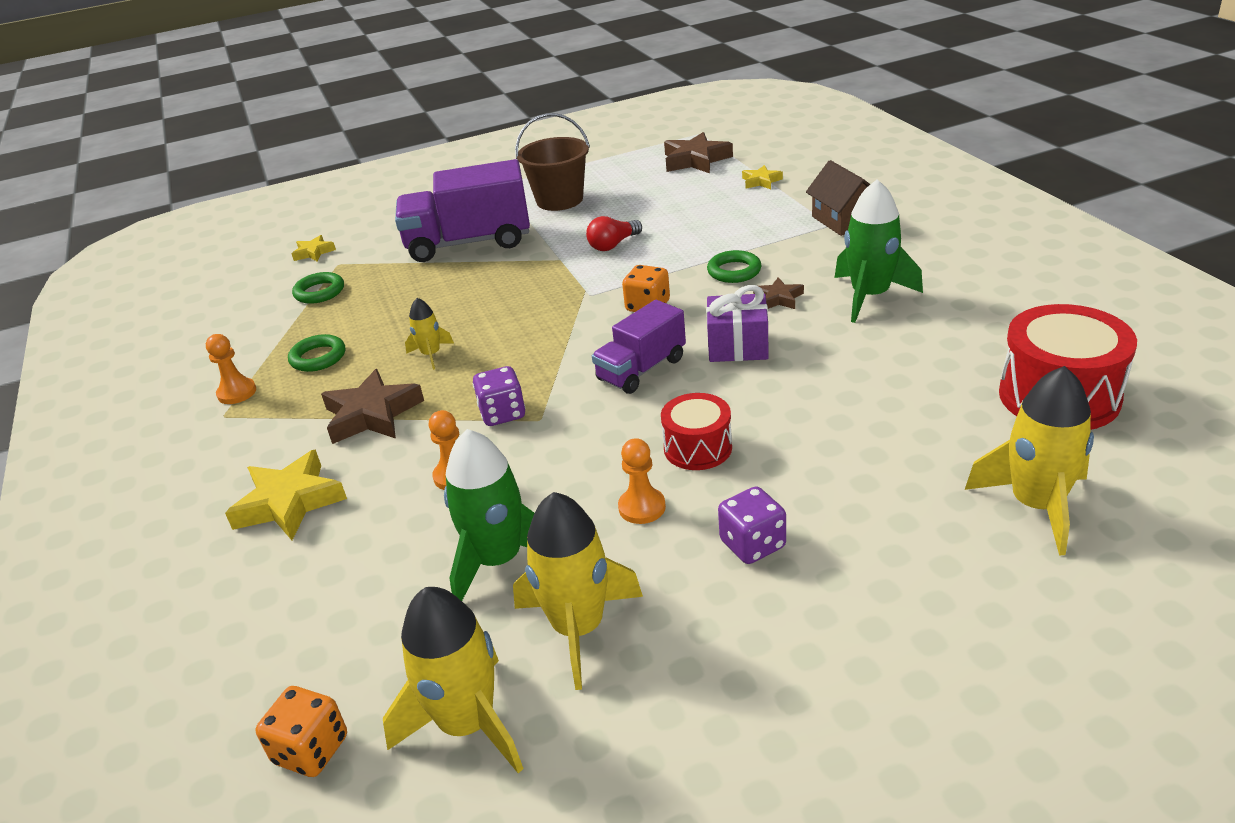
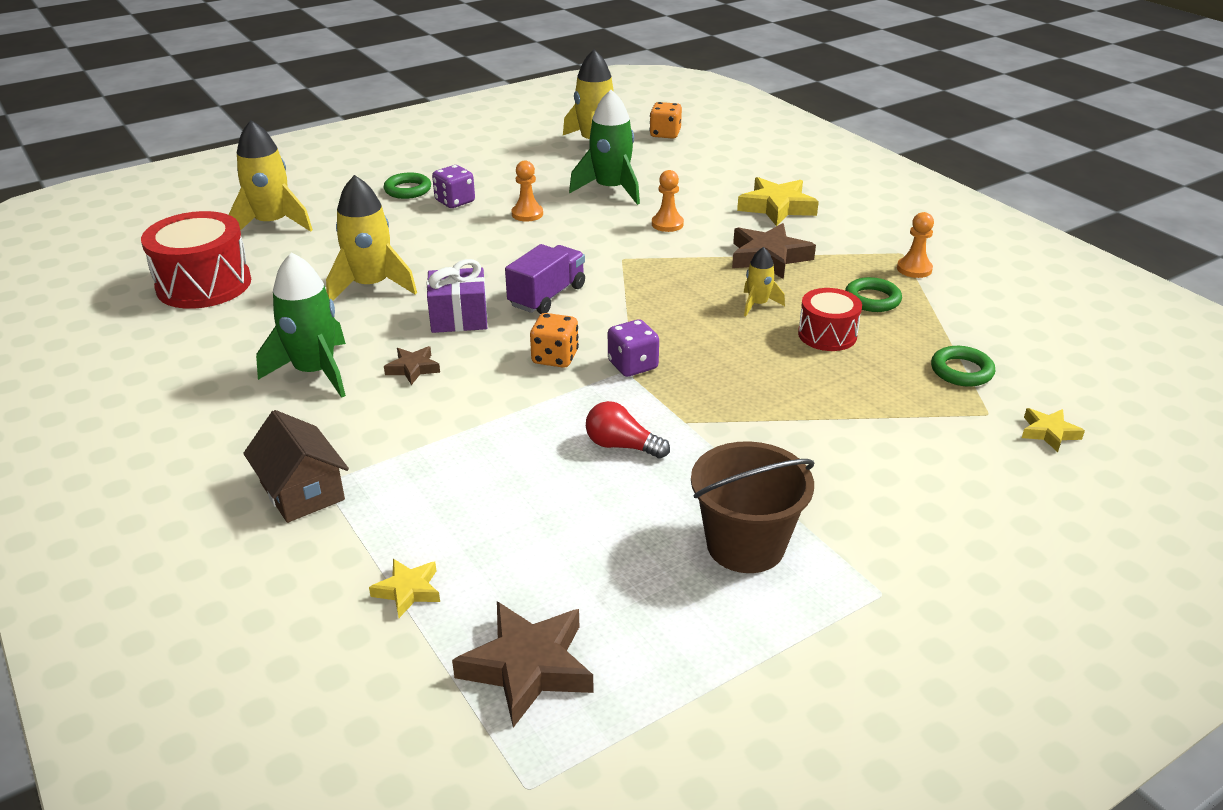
camera: 165 degrees right, 0 degrees up
purple truck [395,159,530,262] -> none
purple dice [473,366,525,426] -> purple dice moved to [608,319,659,377]
yellow rocket [513,492,643,690] -> yellow rocket moved to [326,175,417,301]
red light bulb [586,216,642,251] -> red light bulb turned 105 degrees counterclockwise [586,401,670,459]
red drum [661,393,732,470] -> red drum moved to [798,288,862,351]
green ring [707,250,761,283] -> green ring moved to [384,172,431,199]

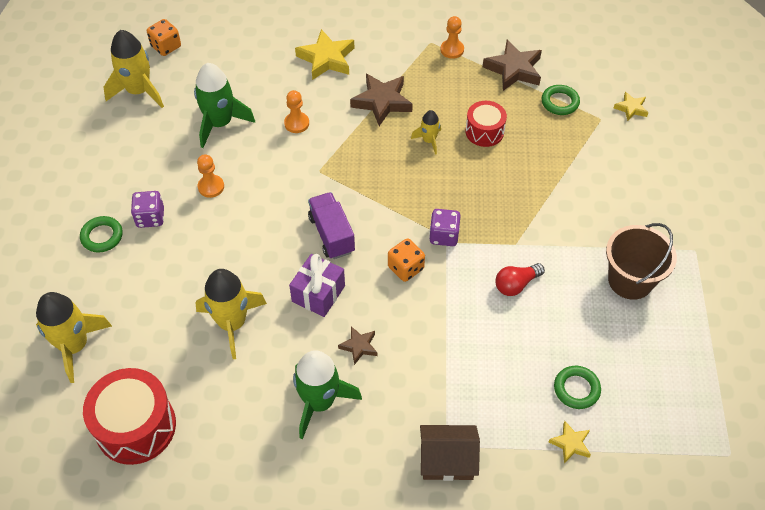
camera: 55 degrees left, 20 degrees up
brown star [452,601,594,728] -> brown star moved to [483,40,542,91]
green ring [845,277,902,312] -> green ring moved to [554,366,601,409]

